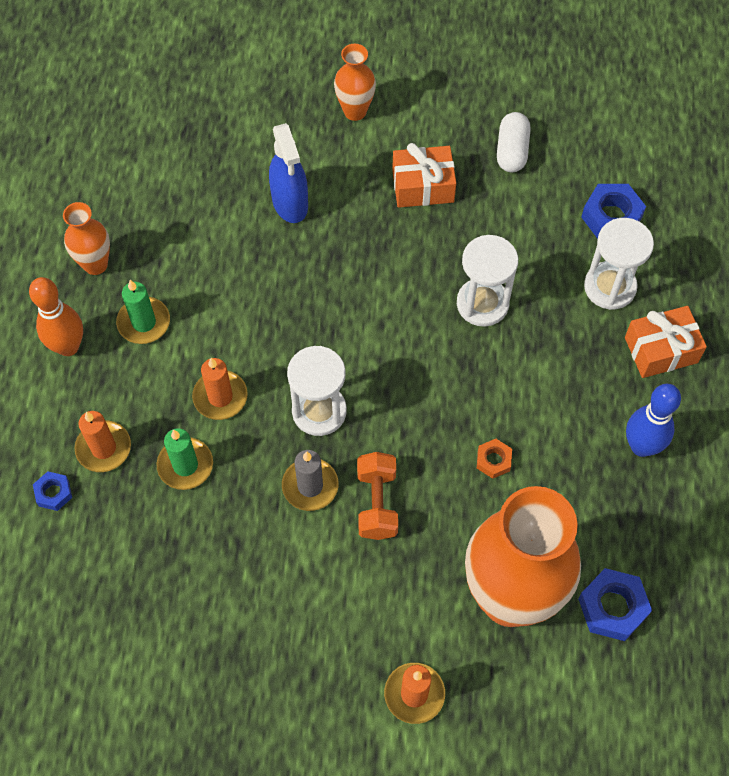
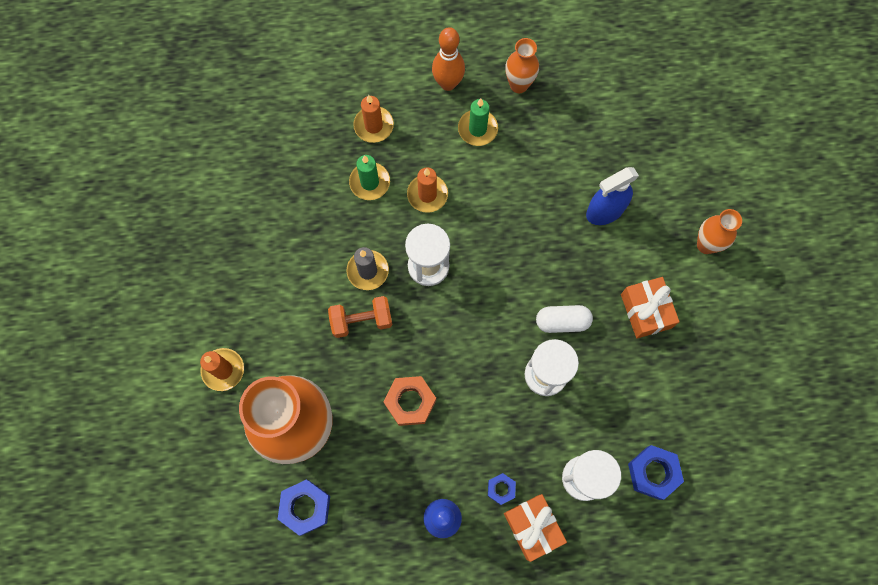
camera: 80 degrees right, 10 degrees up
blue nut [33,471,72,511] -> blue nut moved to [488,473,516,505]
orange nut [477,439,512,479] -> orange nut [384,376,436,426], size x1.74
white capsule [497,112,531,172] -> white capsule moved to [536,305,593,333]

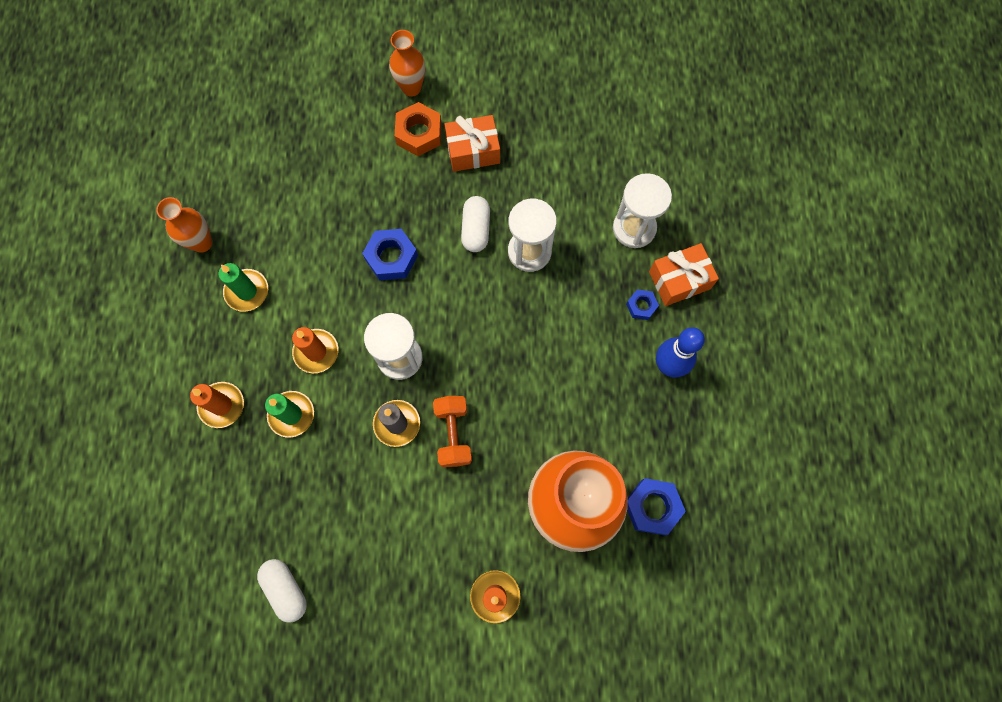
camera: 85 degrees left, 0 degrees up
orange nut [384,376,436,426] -> orange nut moved to [395,102,441,156]
orange bowling pin [432,27,465,91] -> none
blue spray bottle [586,167,639,225] -> none
blue nut [628,445,684,500] -> blue nut moved to [362,229,418,280]
none -> white capsule [257,559,307,623]

